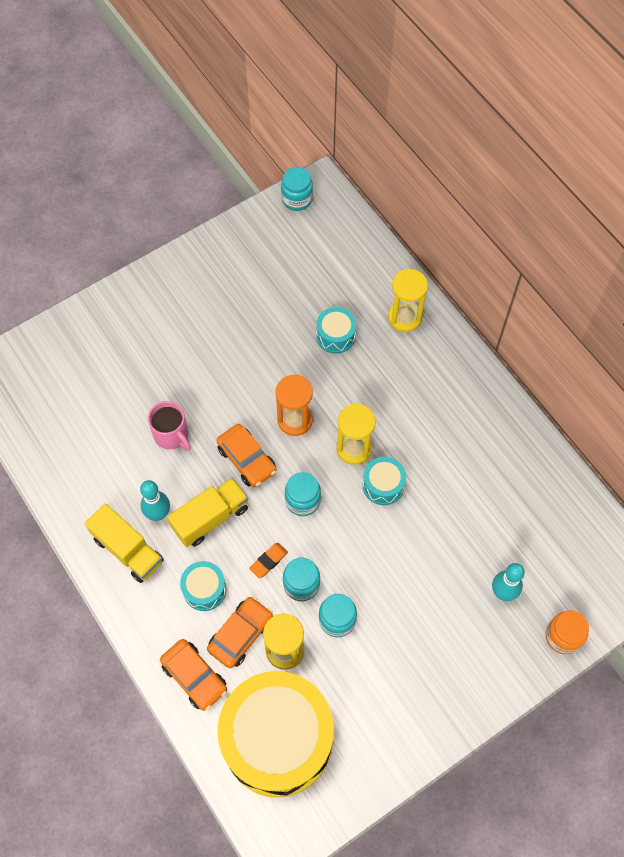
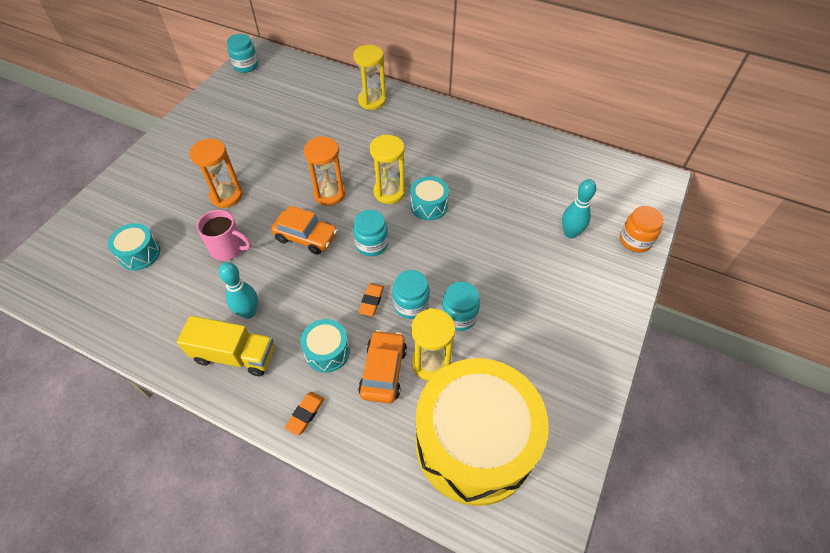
camera: 30 degrees left, 10 degrees down
orange car [160,639,227,711] -> none
yellow truck [167,477,249,547] -> none
turquoise drum [316,307,356,354] -> turquoise drum moved to [108,223,160,270]
none -> orange hourglass [190,139,243,208]
none -> orange eraser [285,392,324,435]

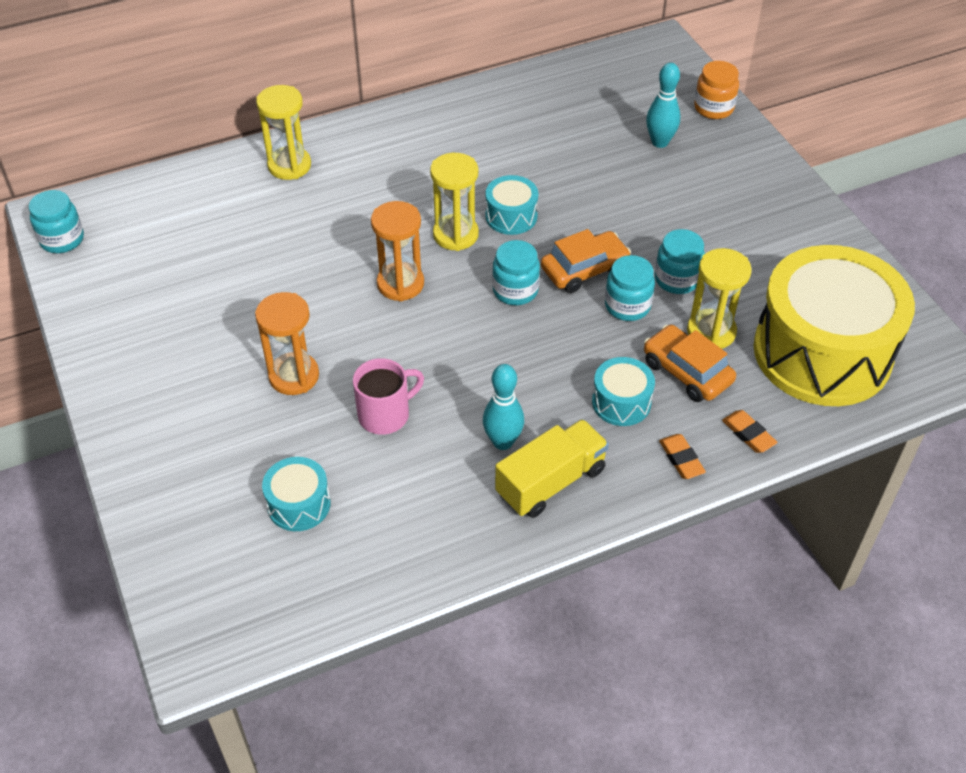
camera: 50 degrees left, 5 degrees down
orange car [271,205,338,255] -> orange car moved to [541,229,631,293]
orange eraser [358,283,384,316] -> orange eraser moved to [722,410,778,453]

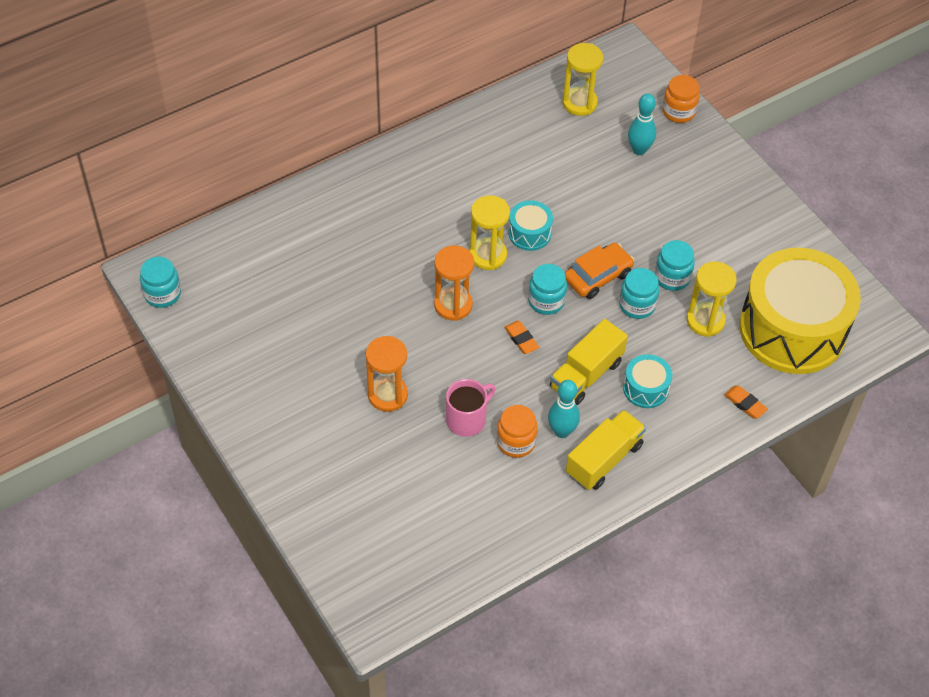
camera: 10 degrees left, 5 degrees up
yellow hourglass [256,85,311,180] -> yellow hourglass moved to [562,43,603,116]
turquoise drum [262,457,331,531] -> none
orange car [644,325,736,402] -> none
orange eraser [659,434,706,479] -> orange eraser moved to [504,321,539,354]
none -> orange jar [497,405,538,458]
none -> yellow truck [550,319,628,405]

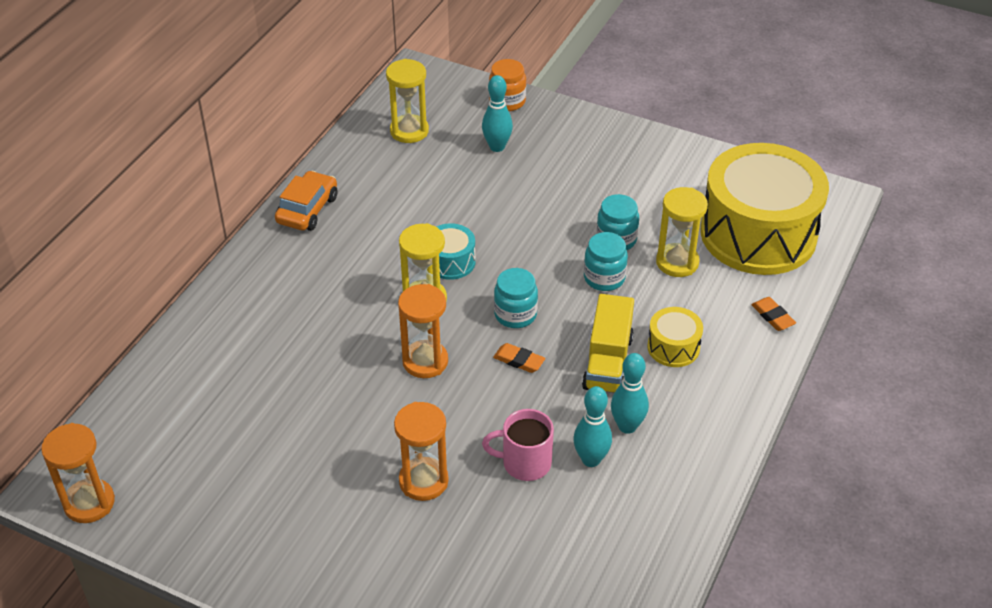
camera: 30 degrees left, 10 degrees down
turquoise jar [140,257,181,308] -> orange hourglass [41,423,115,523]
pink mug [446,379,496,437] -> pink mug turned 105 degrees counterclockwise [482,409,554,481]
orange jar [497,405,538,458] -> turquoise bowling pin [573,386,612,467]
orange car [565,243,634,299] -> orange car moved to [275,171,338,231]
yellow truck [566,410,646,490] -> none
turquoise drum [623,354,672,408] -> yellow drum [647,307,703,367]
orange eraser [724,386,768,418] -> orange eraser turned 45 degrees clockwise [751,297,796,331]

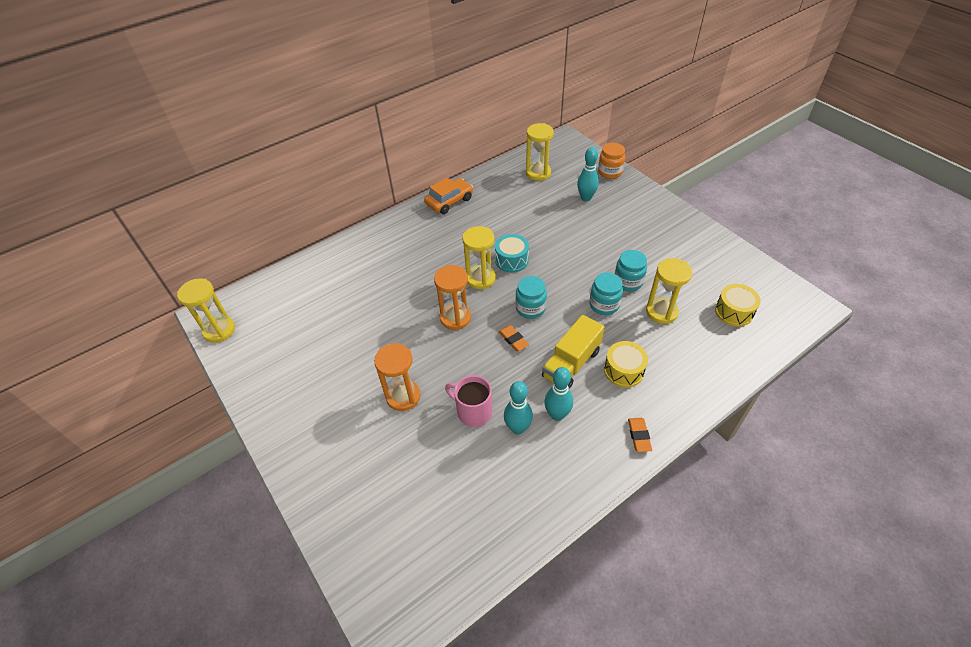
camera: 30 degrees right, 5 degrees up
orange hourglass [41,423,115,523] -> yellow hourglass [177,278,235,343]
yellow drum [700,143,829,275] -> yellow drum [715,284,761,326], size x0.42
orange eraser [751,297,796,331] -> orange eraser moved to [628,418,652,452]

